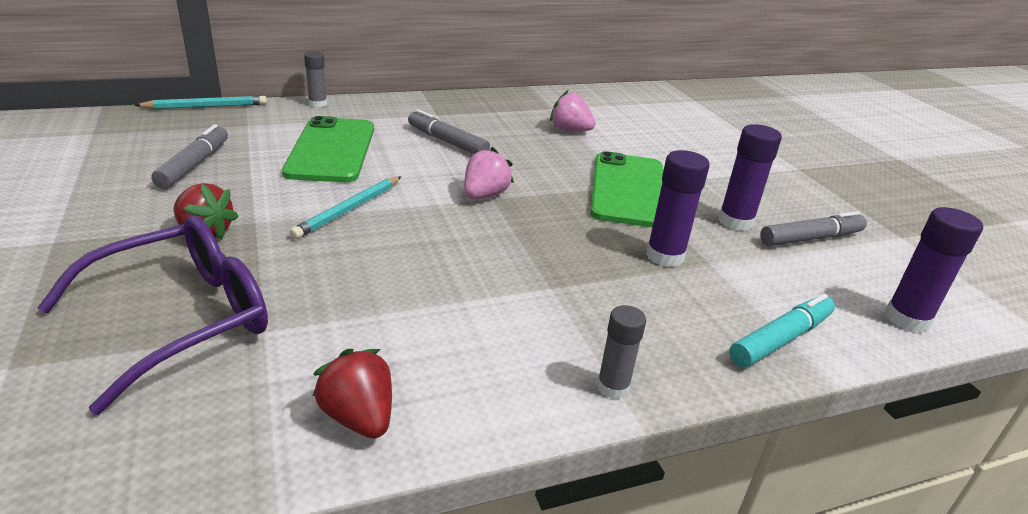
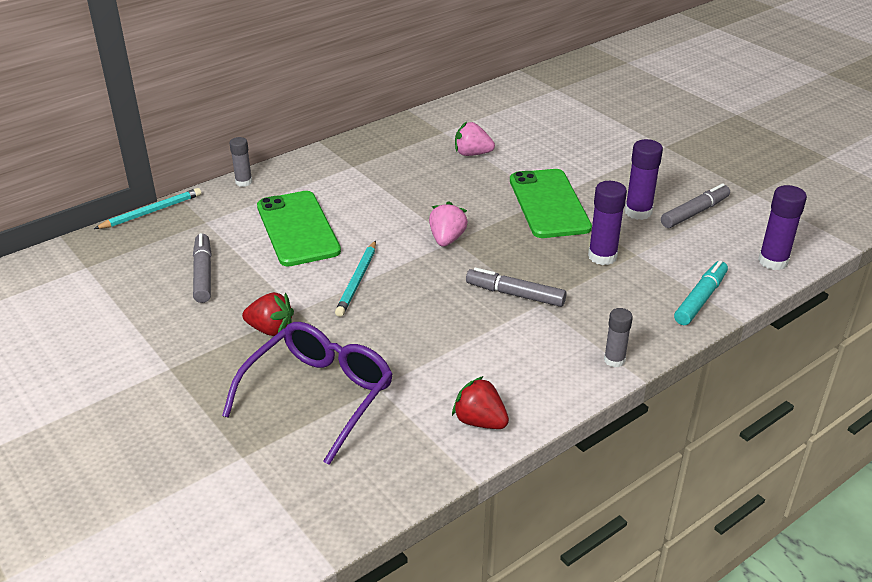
camera: 15 degrees left, 5 degrees up
grey marker [408,109,490,154] -> grey marker moved to [466,267,567,307]

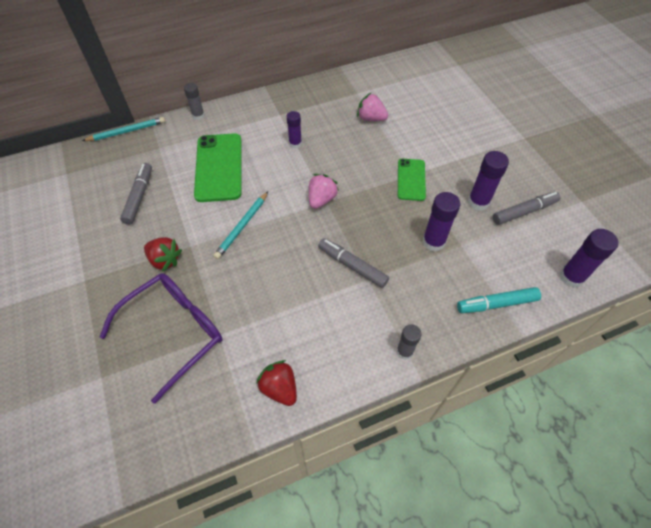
camera: 15 degrees right, 20 degrees up
green phone [510,169,592,238] -> green phone [398,159,426,201], size x0.60
turquoise marker [674,260,728,325] -> turquoise marker turned 150 degrees counterclockwise [457,287,541,313]
none -> purple glue stick [287,111,302,148]

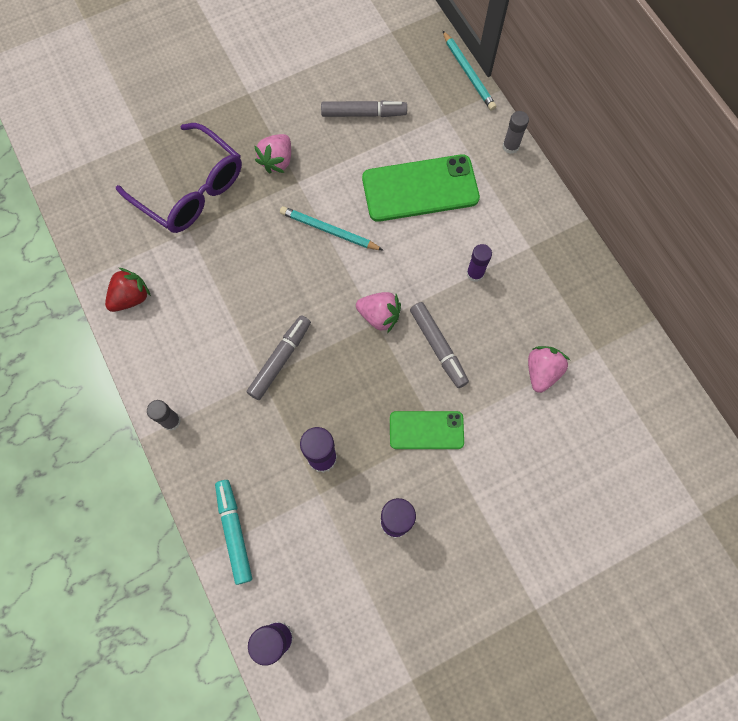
camera: 85 degrees right, 15 degrees up
red strawberry [144,237,182,272] -> pink strawberry [255,134,291,173]
grey marker [493,192,561,225] -> grey marker moved to [410,302,469,388]

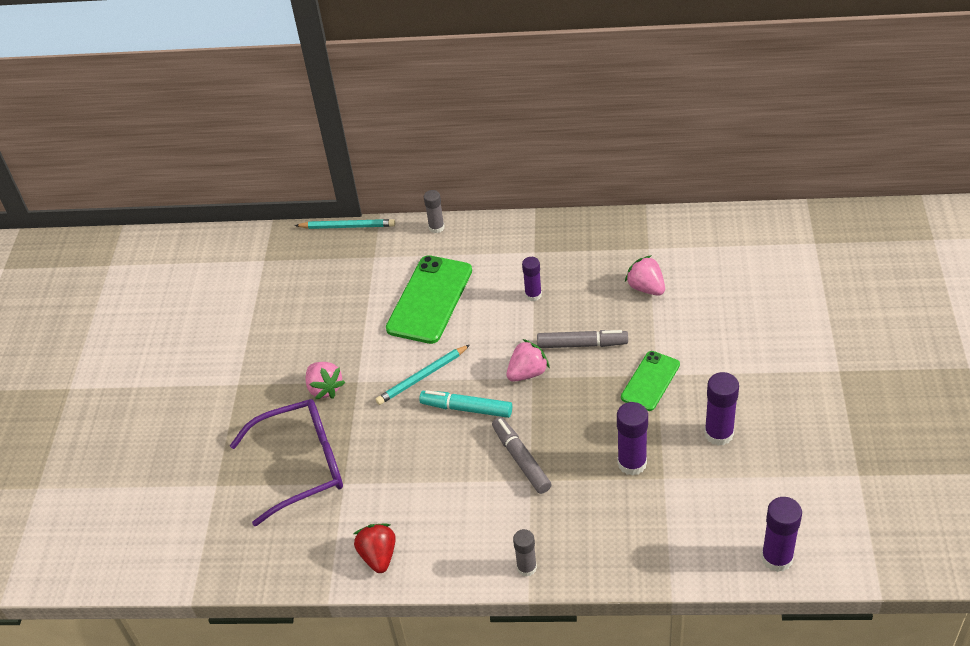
camera: 55 degrees left, 25 degrees down
turquoise marker [215,480,252,585] -> turquoise marker moved to [419,390,512,418]
grey marker [321,100,407,117] -> none

